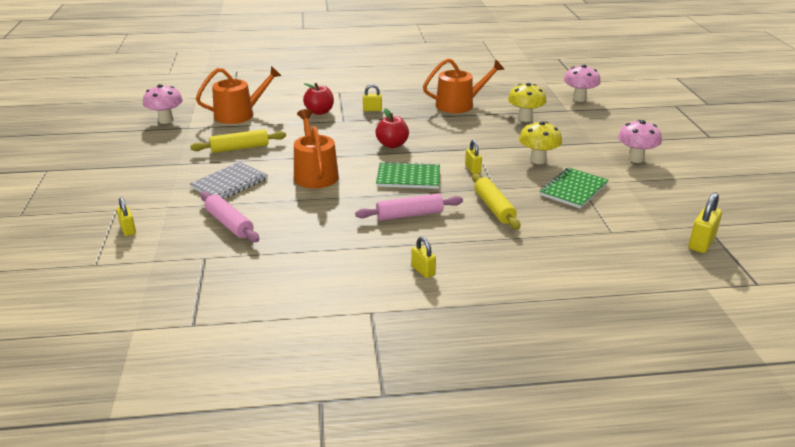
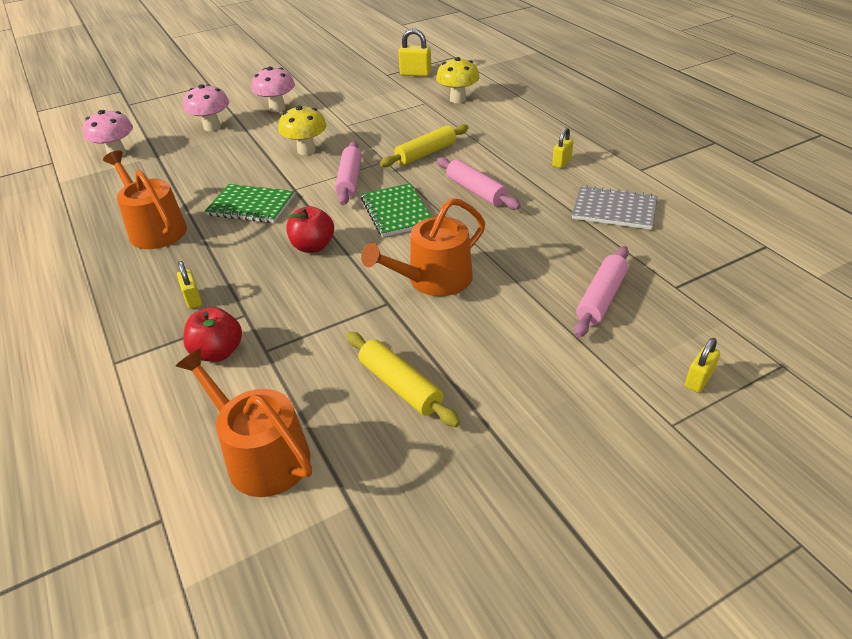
camera: 110 degrees left, 10 degrees up
pink mushroom [143,84,183,124] -> pink mushroom moved to [183,84,229,131]
grey notebook [190,162,267,199] -> grey notebook moved to [572,185,658,230]
yellow padlock [465,140,482,174] -> pink rolling pin [335,141,362,205]
yellow mushroom [508,83,547,122] -> yellow mushroom moved to [436,57,480,103]
green notebook [540,168,609,209] -> green notebook moved to [205,184,295,223]

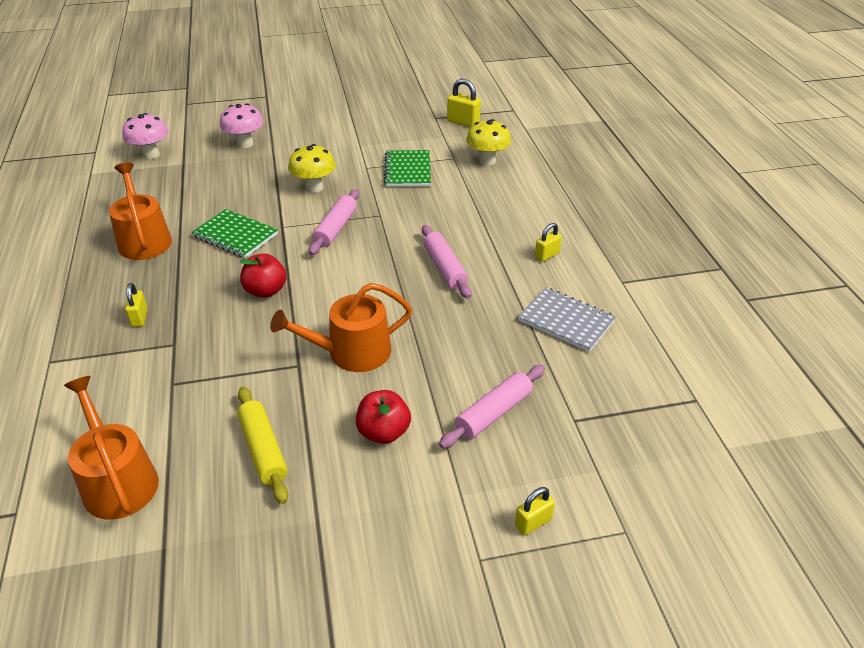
camera: 15 degrees right, 0 degrees up
red apple [183,307,242,362] -> red apple moved to [356,390,411,444]
pink mushroom [252,66,295,112] -> none
green notebook [361,183,432,237] -> green notebook moved to [384,150,431,187]
yellow rolling pin [380,124,468,167] -> none

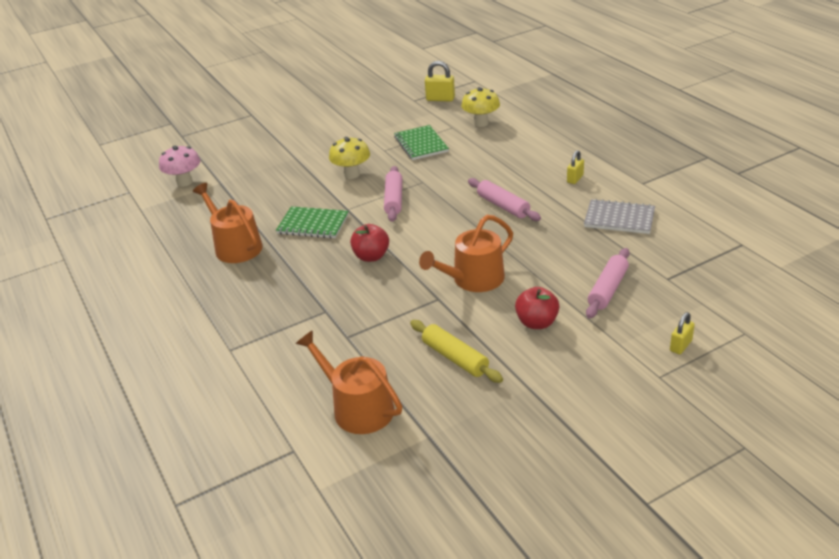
camera: 15 degrees left, 5 degrees down
yellow padlock [125,283,148,327] -> none
pink mushroom [220,103,264,148] -> none

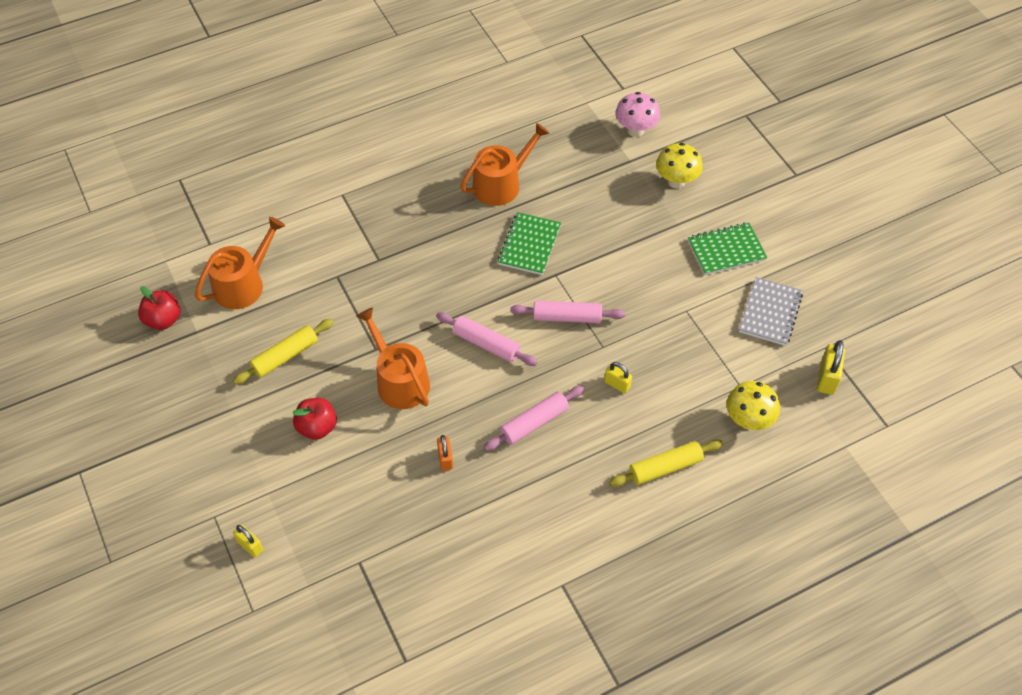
camera: 90 degrees right, 20 degrees up
yellow mushroom [329,137,370,179] -> yellow mushroom moved to [656,143,703,188]
red apple [350,224,389,262] -> red apple moved to [138,286,180,330]
green notebook [394,125,449,160] -> green notebook moved to [688,223,767,275]
yellow padlock [567,150,584,184] -> yellow padlock moved to [604,362,632,393]
grey notebook [584,199,655,234] -> grey notebook moved to [739,277,803,346]
pink rolling pin [586,248,630,318] -> pink rolling pin moved to [436,312,538,366]
none -> orange padlock [437,435,453,471]
none -> yellow rolling pin [609,439,723,487]

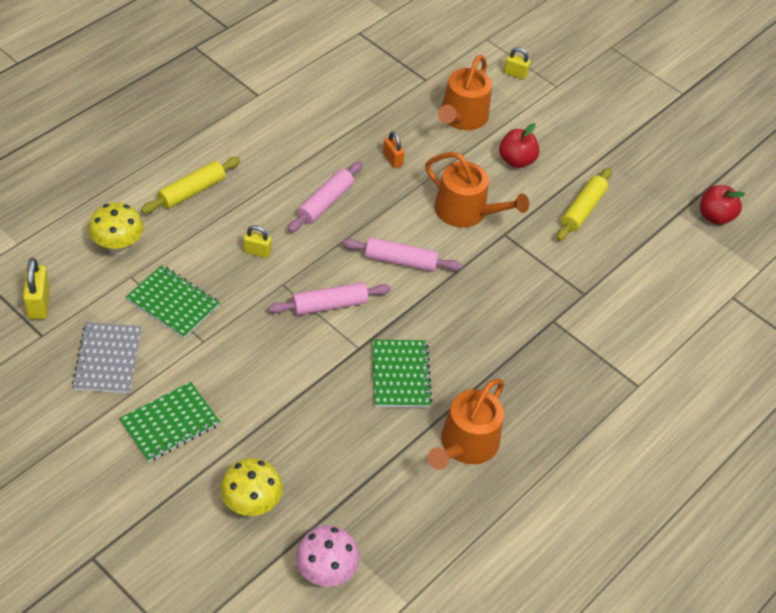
camera: 155 degrees right, 5 degrees down
orange watering can [195,217,285,309] -> orange watering can moved to [438,55,492,130]
none -> green notebook [126,265,220,338]

